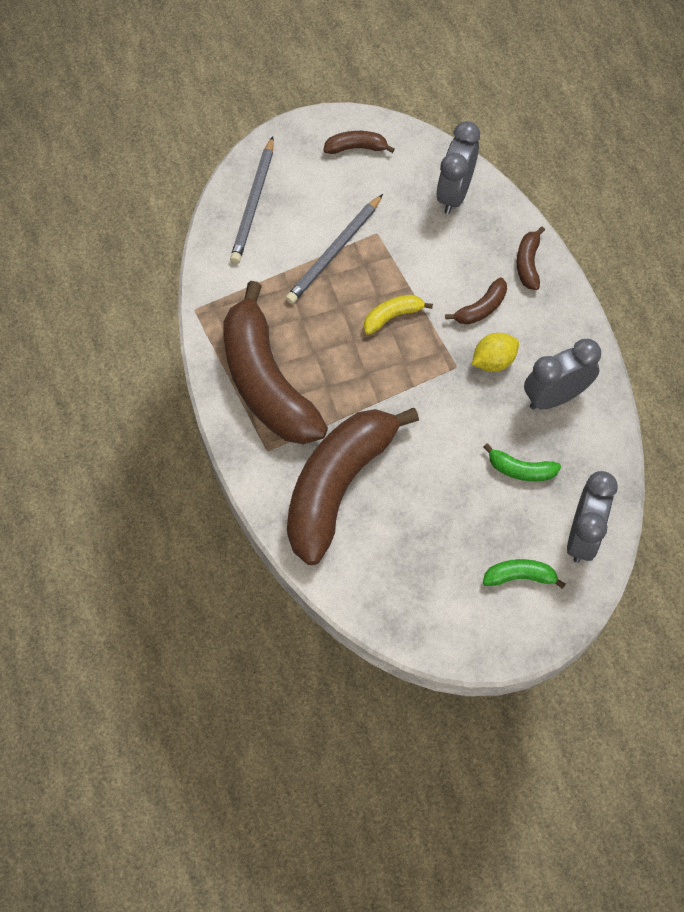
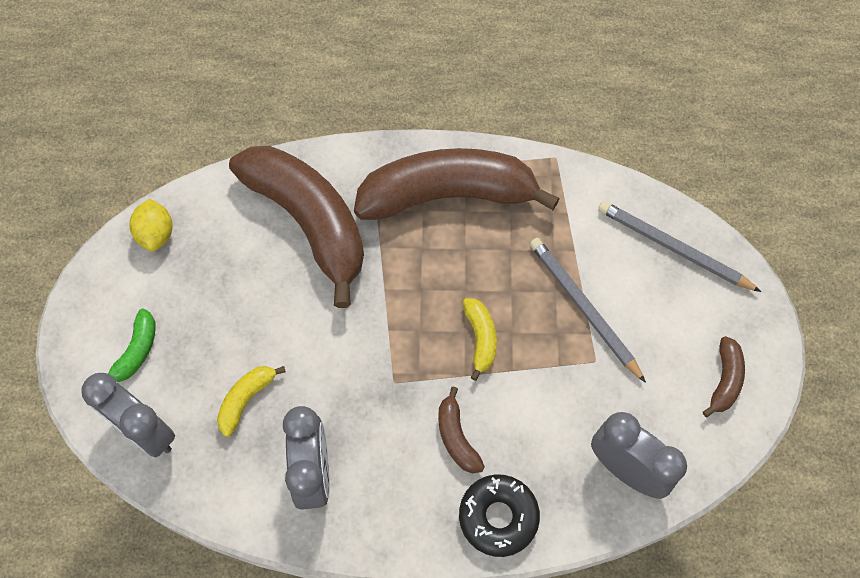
camera: 110 degrees right, 0 degrees up
yellow lemon [472,333,519,372] -> yellow lemon moved to [130,199,172,252]
green banana [484,443,561,482] -> yellow banana [217,366,286,437]
brown banana [517,227,545,290] -> black donut [459,474,540,557]

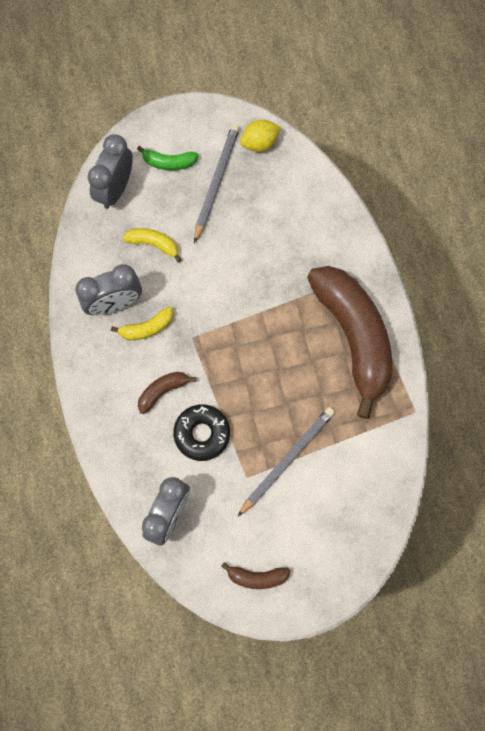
camera: 75 degrees right, 10 degrees up
brown banana [229,146,364,308] -> none
black donut [459,474,540,557] -> black donut moved to [173,404,230,461]
yellow banana [462,298,497,381] -> yellow banana moved to [111,307,173,340]
grey pencil [598,201,761,292] -> grey pencil moved to [194,124,240,243]

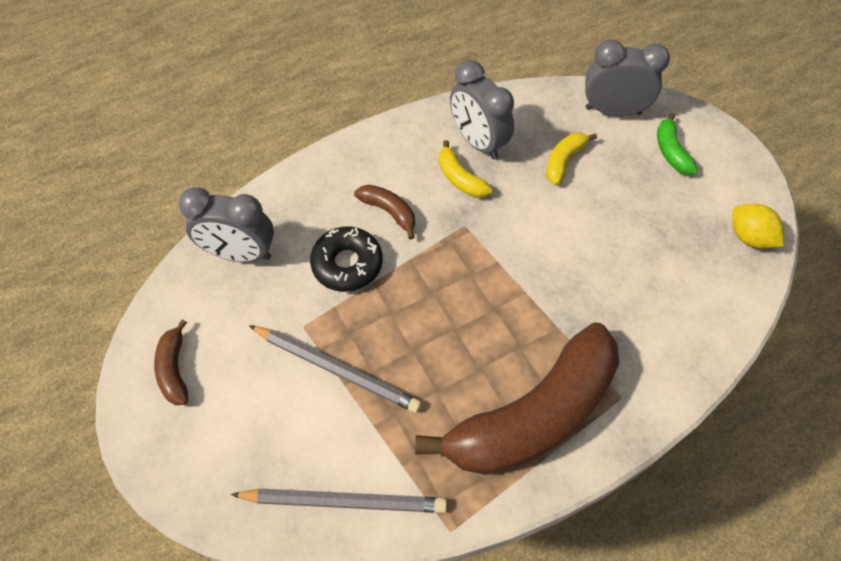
camera: 75 degrees right, 15 degrees down
yellow banana [123,228,182,262] -> yellow banana turned 150 degrees counterclockwise [546,133,597,185]
grey pencil [194,124,240,243] -> grey pencil moved to [231,488,447,513]

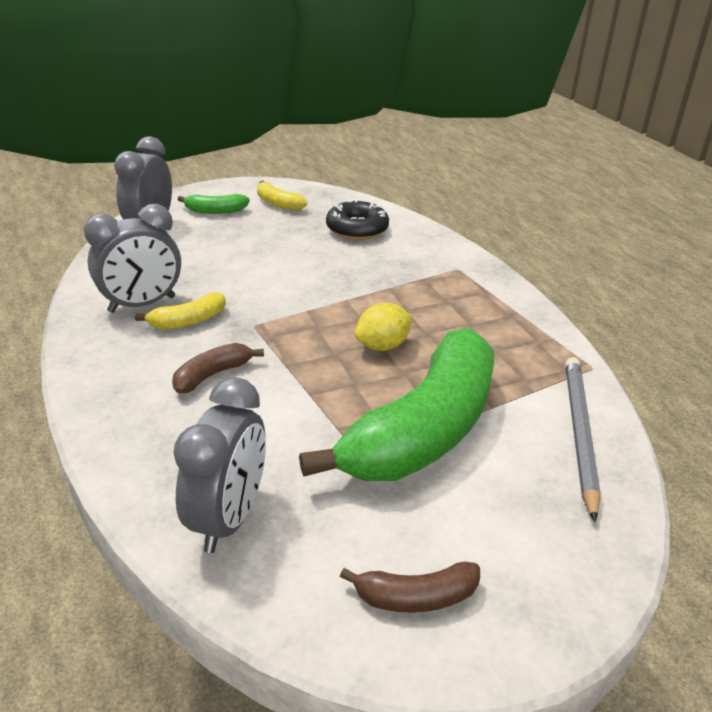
camera: 85 degrees left, 25 degrees down
grey pencil [249,325,422,413] -> green banana [299,328,494,481]
black donut [310,226,383,292] -> black donut moved to [326,199,389,240]
brown banana [415,322,619,475] -> none
yellow banana [546,133,597,185] -> yellow banana moved to [257,181,308,211]
yellow lemon [732,204,784,248] -> yellow lemon moved to [355,303,412,351]

